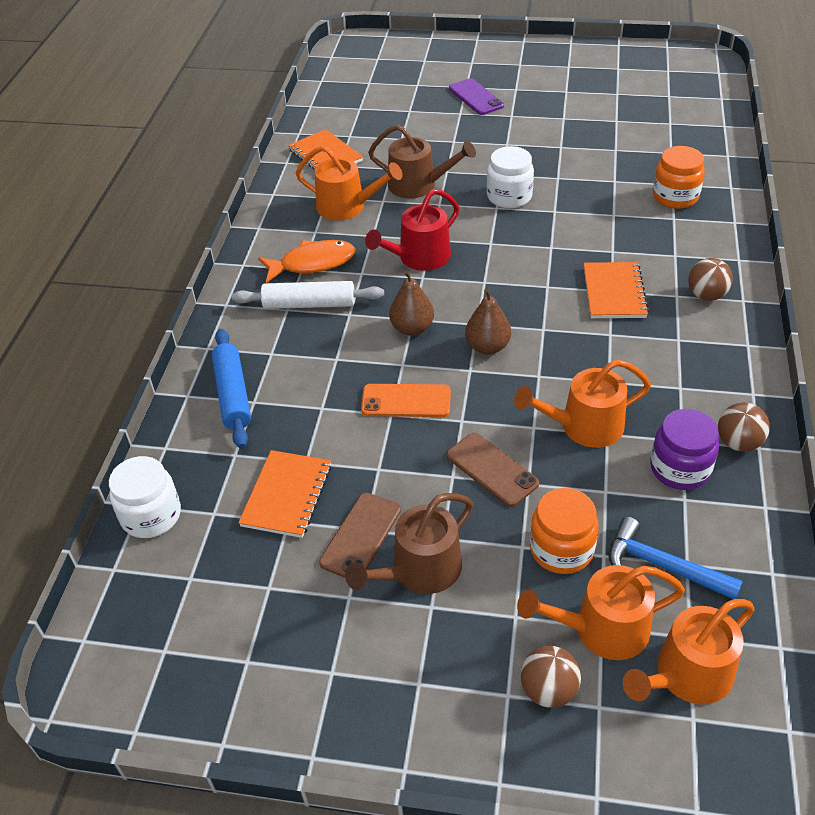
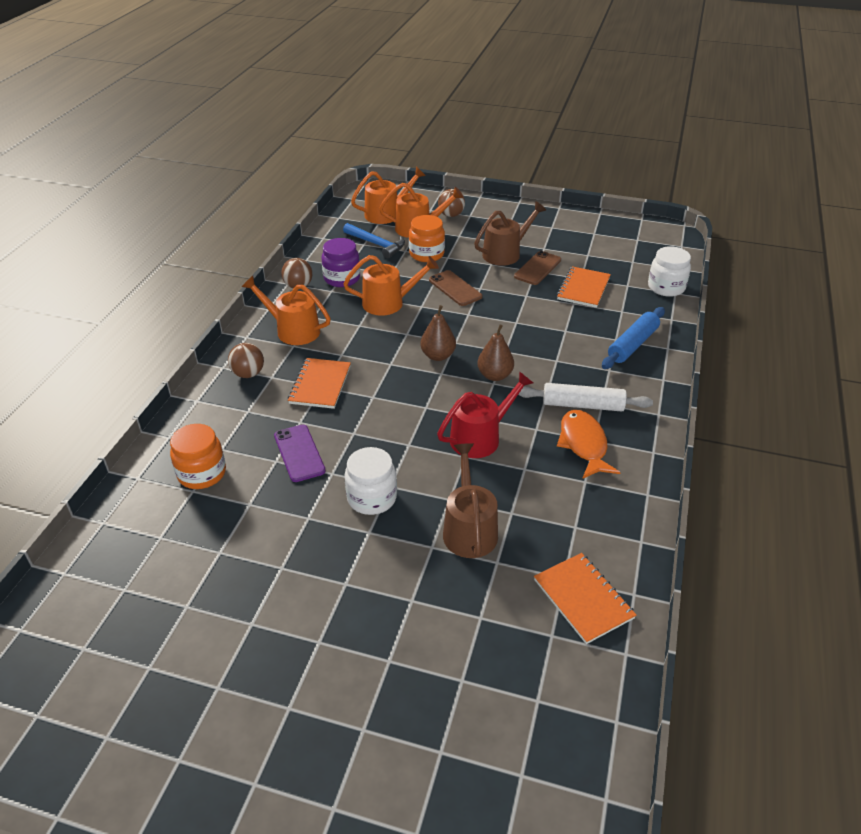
camera: 175 degrees left, 5 degrees down
blue rolling pin [212,329,251,449] -> blue rolling pin turned 45 degrees clockwise [602,307,665,369]
orange fish [258,240,355,283] -> orange fish turned 90 degrees clockwise [557,410,621,479]
orange watering can [296,146,403,220] -> orange watering can moved to [242,276,331,345]
orange phone [361,384,451,417] -> none
brown watering can [368,125,476,199] -> brown watering can turned 60 degrees clockwise [443,443,498,558]
purple phone [449,78,504,115] -> purple phone moved to [274,424,326,482]

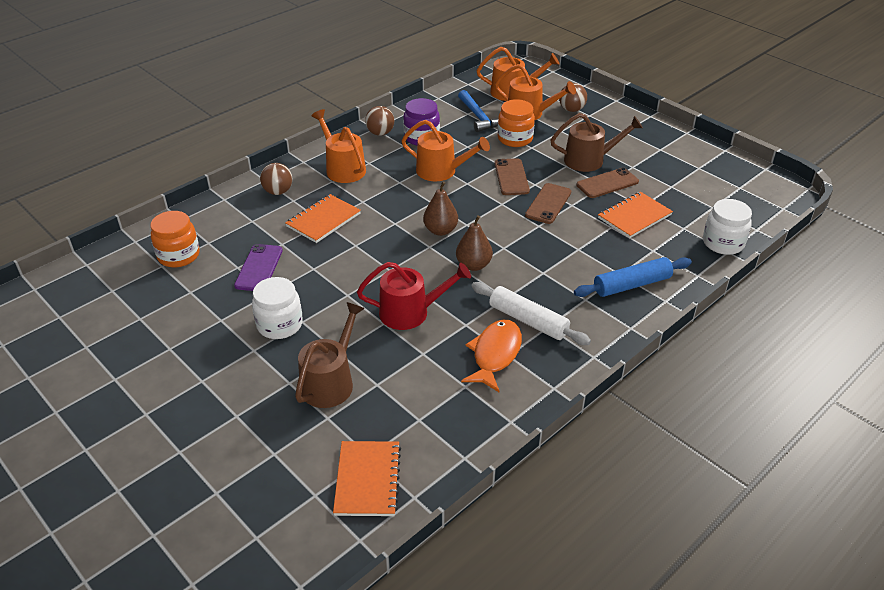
camera: 30 degrees right, 0 degrees up
none -> brown phone [525,183,571,224]

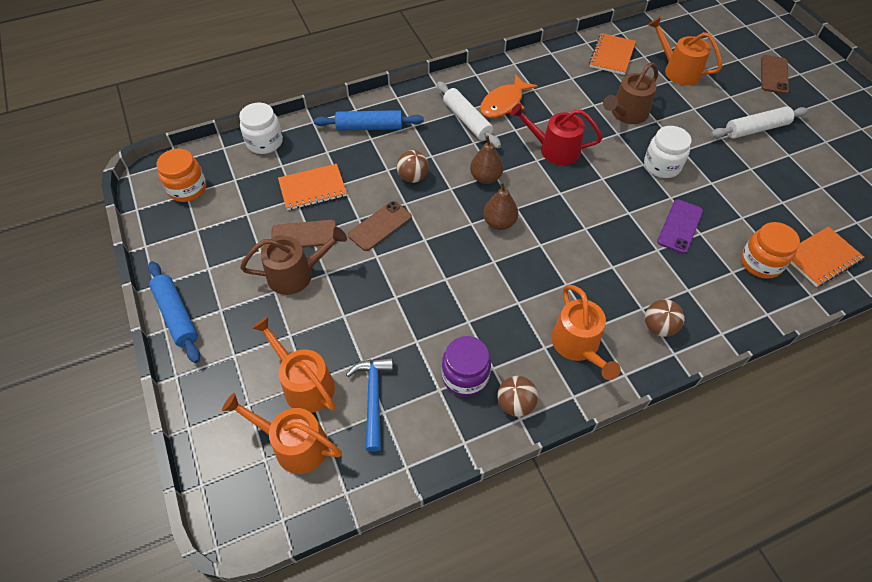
camera: 160 degrees left, 15 degrees up
orange notebook [285,194,361,243] -> orange notebook moved to [791,226,864,287]
orange watering can [402,120,490,181] -> orange watering can moved to [648,16,722,85]
brown phone [495,158,530,195] -> brown phone moved to [761,55,789,94]
orange jar [498,99,535,147] -> orange jar moved to [157,149,206,202]
brown watering can [550,113,643,172] -> brown watering can turned 150 degrees clockwise [240,227,347,295]
brown ball [559,83,587,112] -> brown ball moved to [397,150,429,183]
none -> blue rolling pin [148,261,200,363]
none -> white rolling pin [711,106,808,139]

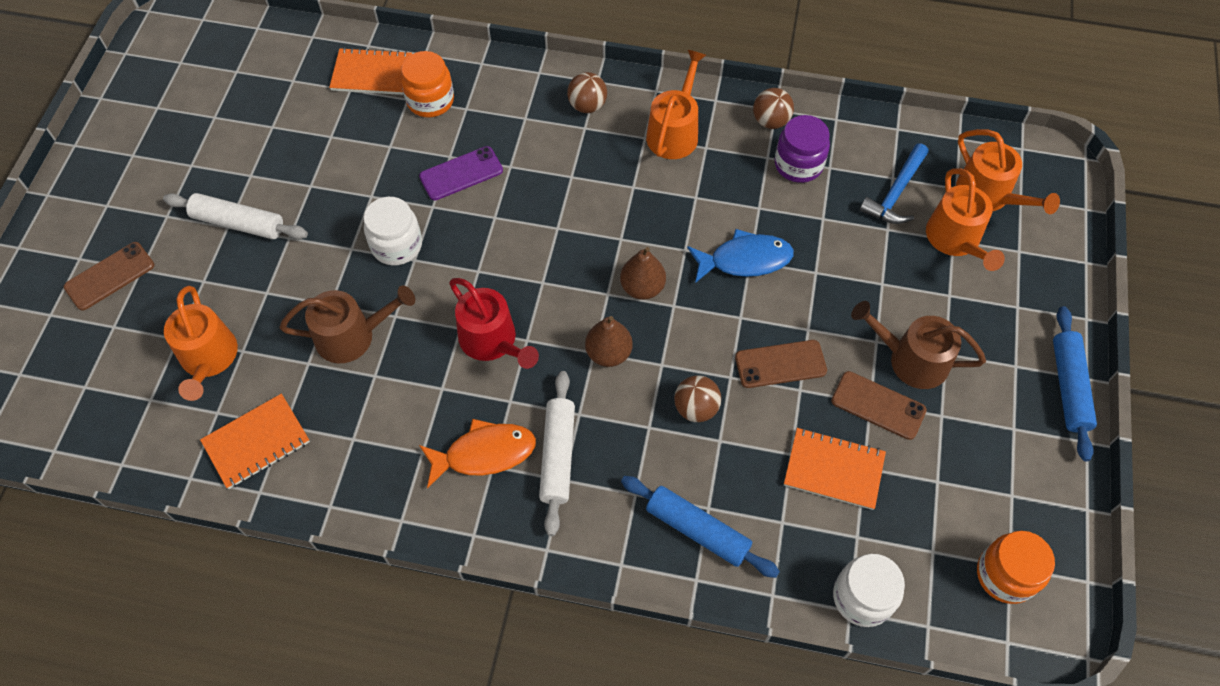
camera: 145 degrees left, 5 degrees up
none -> blue fish [687,229,794,283]

